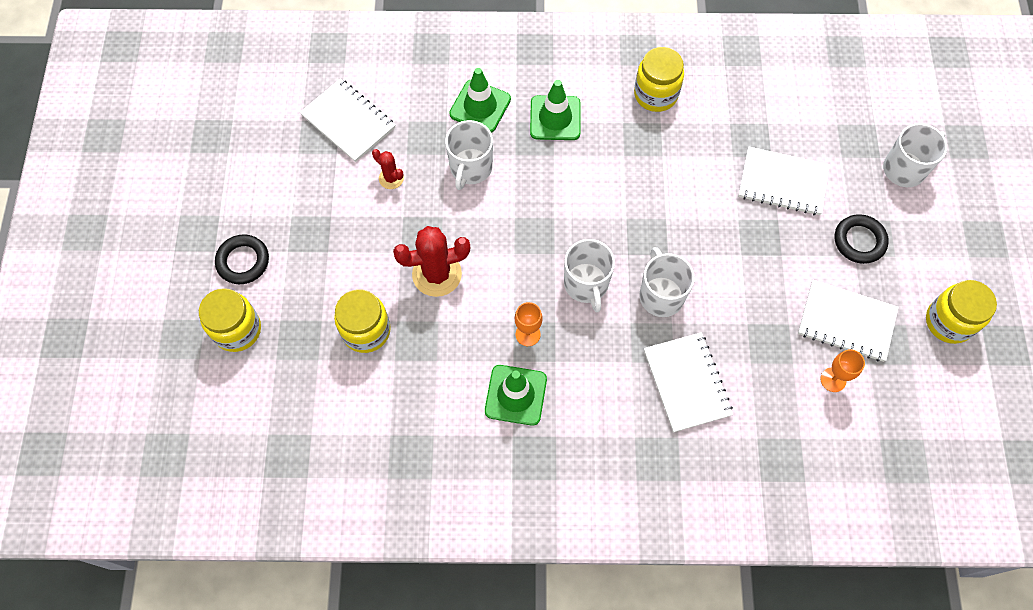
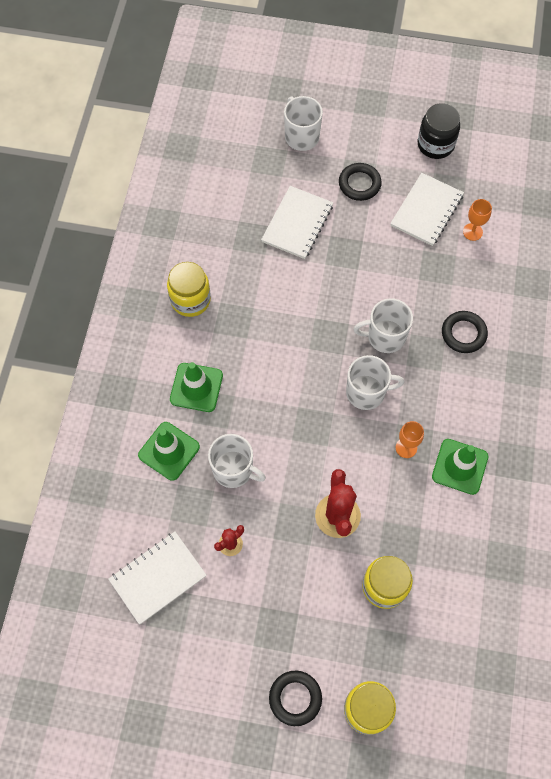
camera: 80 degrees left, 0 degrees up
white notebook [644,332,733,432] -> black ring [442,311,488,353]
yellow jar [926,280,997,344] -> black jar [418,103,460,159]

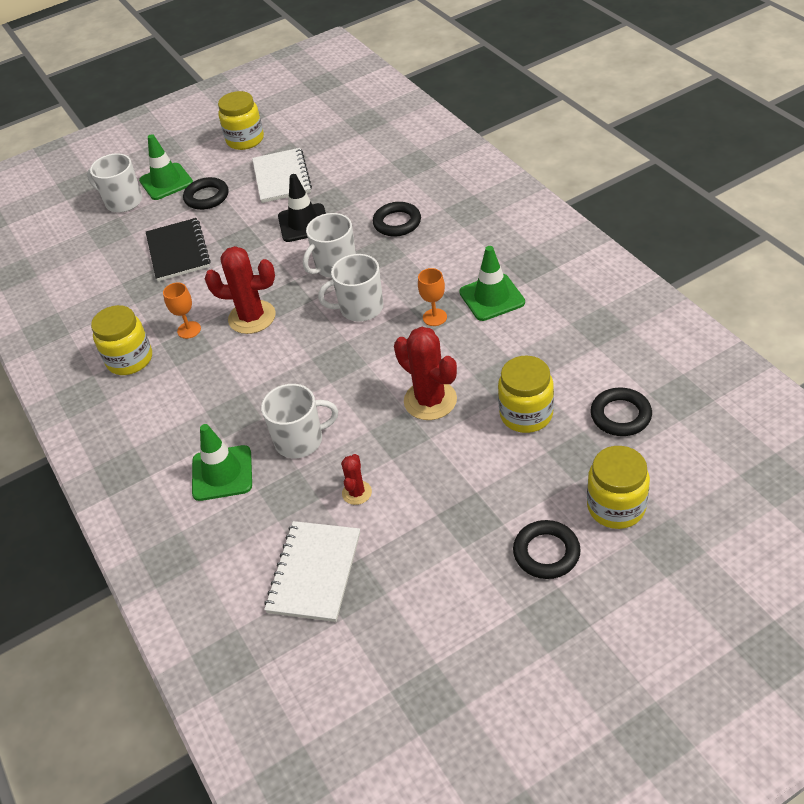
camera: 35 degrees left, 20 degrees down
green traffic cone [170,362,223,412] -> green traffic cone moved to [139,134,193,200]
white notebook [261,186,333,259] -> black notebook [146,218,211,281]
white mug [346,355,404,410] -> white mug turned 150 degrees counterclockwise [318,254,383,321]
black jar [418,103,460,159] -> yellow jar [218,91,264,150]
orange goblet [463,199,492,241] -> orange goblet moved to [163,282,201,339]
none -> red cactus [204,246,276,334]
none -> black traffic cone [278,174,326,242]
none -> black ring [591,387,652,436]

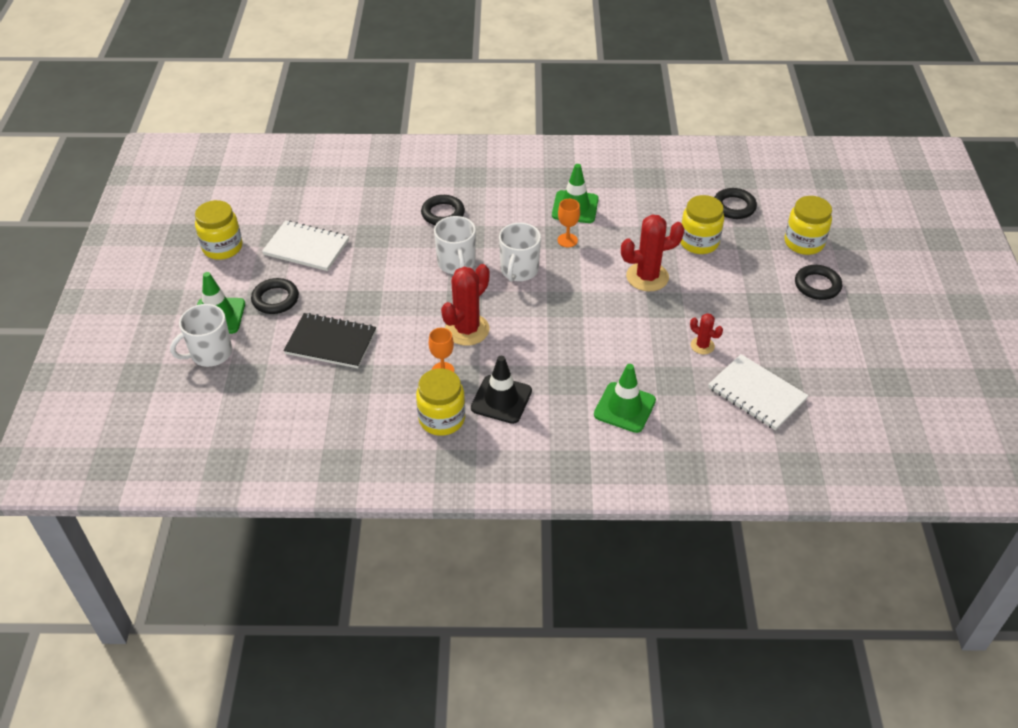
camera: 65 degrees left, 0 degrees up
white mug [261,384,338,458] -> none
black traffic cone [278,174,326,242] -> black traffic cone moved to [471,356,532,424]

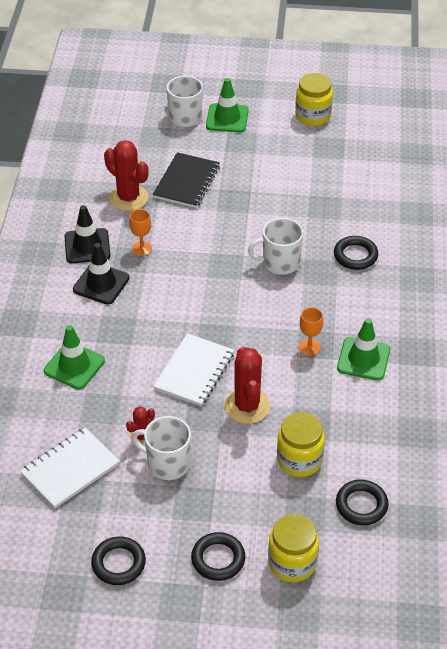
camera: 95 degrees right, 0 degrees up
black ring [251,278,299,314] -> black ring moved to [91,536,146,585]
white notebook [262,220,349,271] -> white notebook moved to [153,333,234,406]
yellow jar [416,368,465,436] -> black traffic cone [65,205,111,263]
red cactus [441,264,490,346] -> red cactus moved to [104,140,148,211]
white mug [499,223,541,282] -> white mug moved to [132,416,191,480]

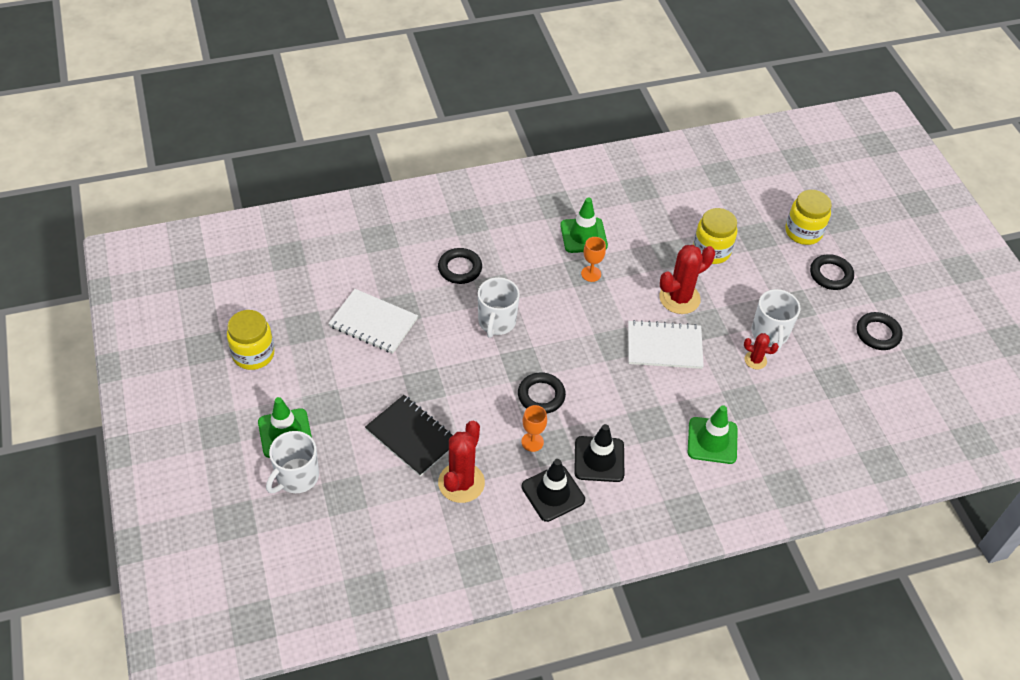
camera: 115 degrees left, 5 degrees up
white notebook [20,427,120,509] -> white notebook moved to [328,289,418,354]
black notebook [153,152,220,208] -> black notebook turned 45 degrees clockwise [365,395,453,476]
white mug [248,218,303,275] -> white mug turned 45 degrees clockwise [478,277,520,338]
black ring [336,480,389,525] -> black ring moved to [518,372,566,414]

